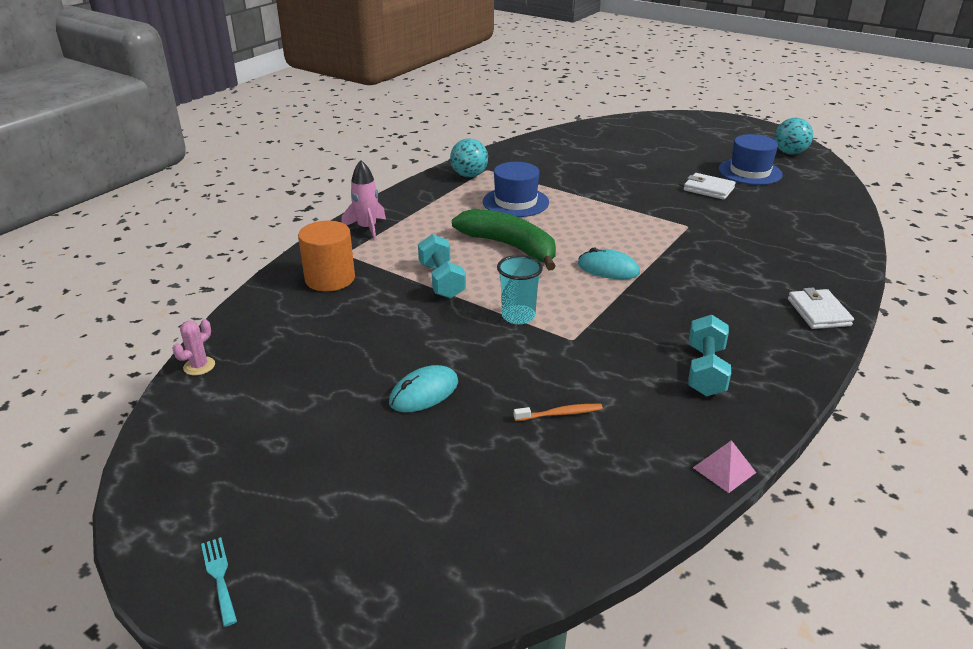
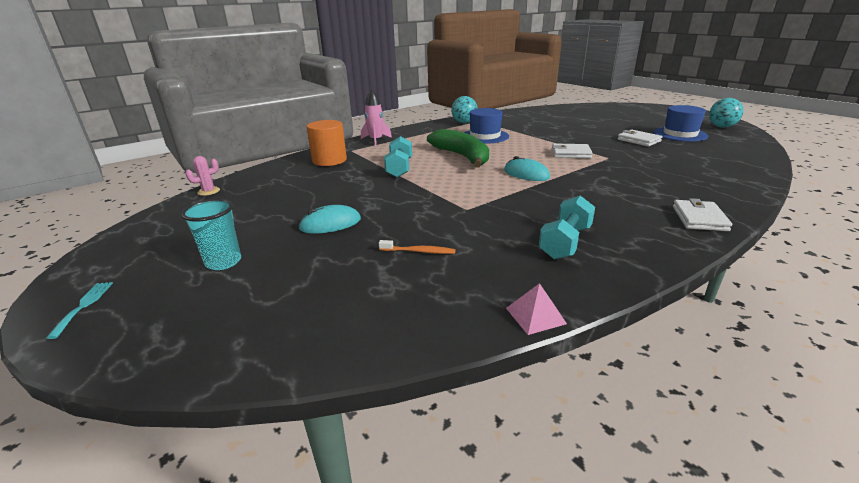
camera: 20 degrees right, 5 degrees down
turquoise cup [497,255,543,324] -> turquoise cup moved to [181,199,241,270]
none -> white wallet [552,143,593,158]

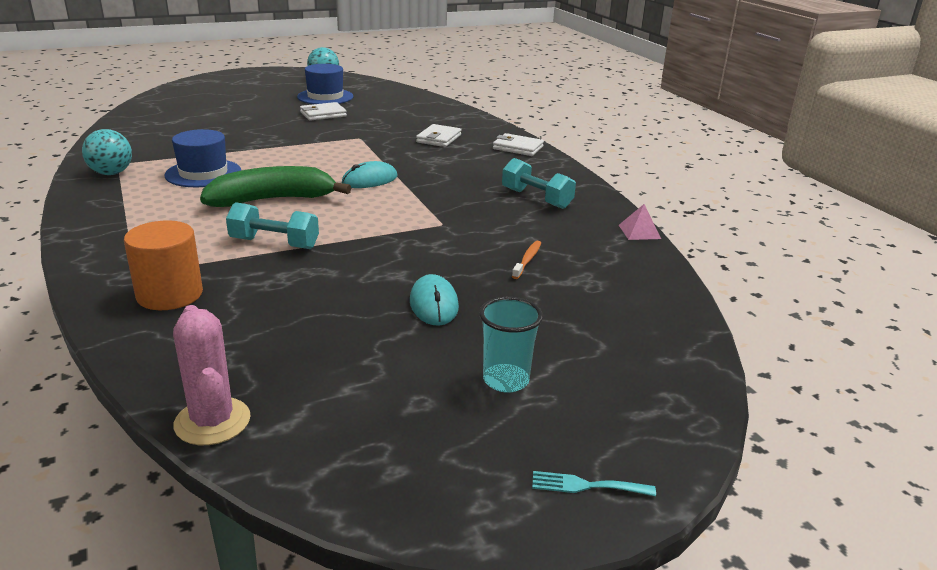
camera: 80 degrees left, 0 degrees up
pink cactus [185,156,220,196] -> pink cactus [173,305,251,445], size x1.73
pink rocket [361,89,392,146] -> none
white wallet [552,143,593,158] -> white wallet moved to [416,124,461,147]

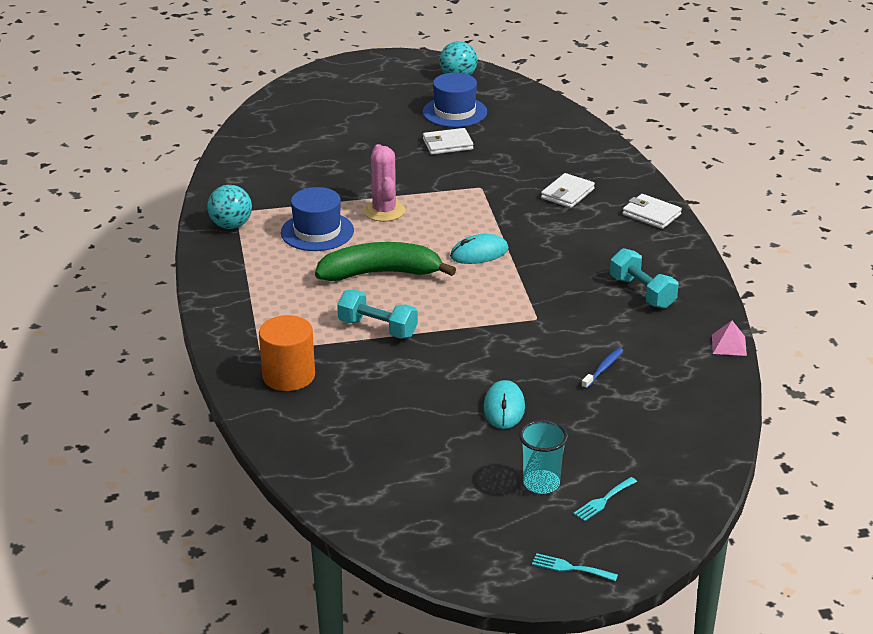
camera: 15 degrees right, 5 degrees up
pink cactus [173,305,251,445] -> pink cactus moved to [364,144,405,222]
orange toothbrush [512,241,541,279] -> blue toothbrush [581,348,623,389]
none -> turquoise fork [573,477,637,521]

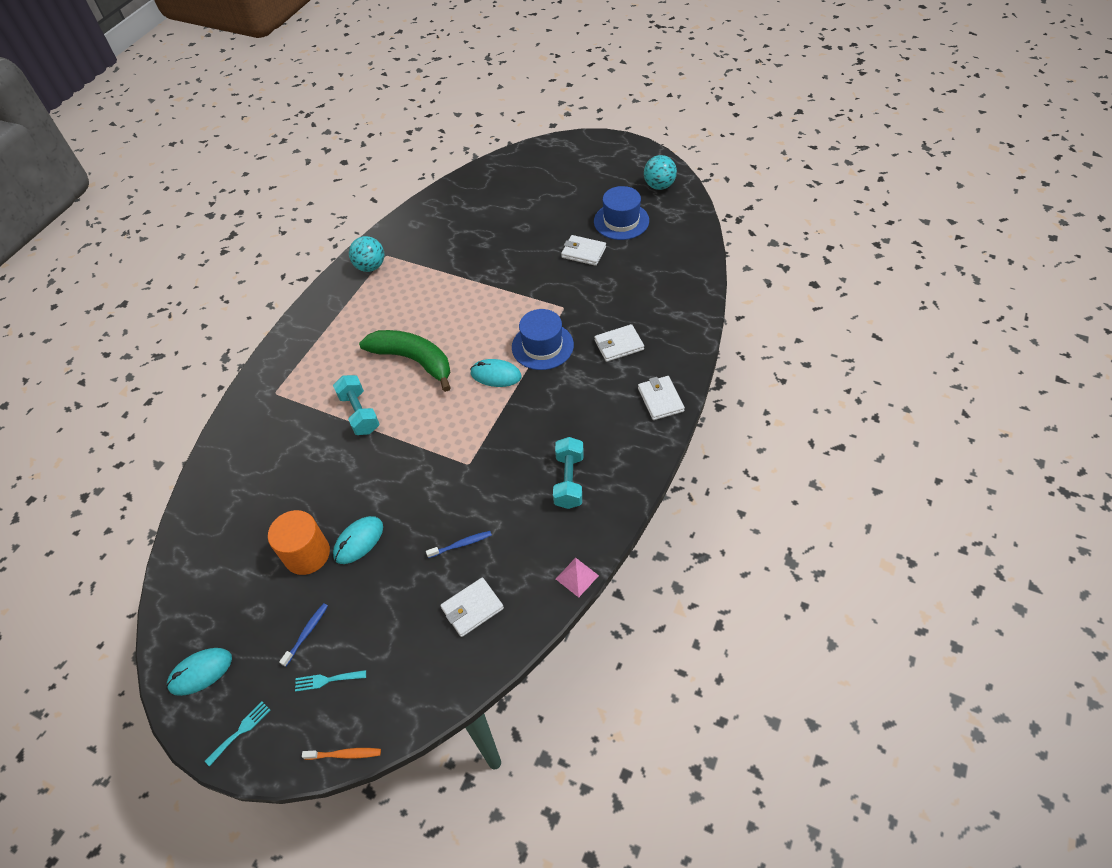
camera: 40 degrees right, 20 degrees up
orange cylinder [259,315,315,391] -> orange cylinder moved to [268,510,330,575]
blue hat [281,187,354,251] -> blue hat moved to [512,309,574,370]
pink cactus [364,144,405,222] -> none
turquoise cup [519,420,568,494] -> blue toothbrush [279,603,328,667]
turquoise fork [532,553,618,581] -> turquoise fork turned 75 degrees clockwise [205,702,270,767]
none -> turquoise mouse [166,648,232,696]
none -> orange toothbrush [302,748,381,760]
none -> white wallet [440,577,504,637]

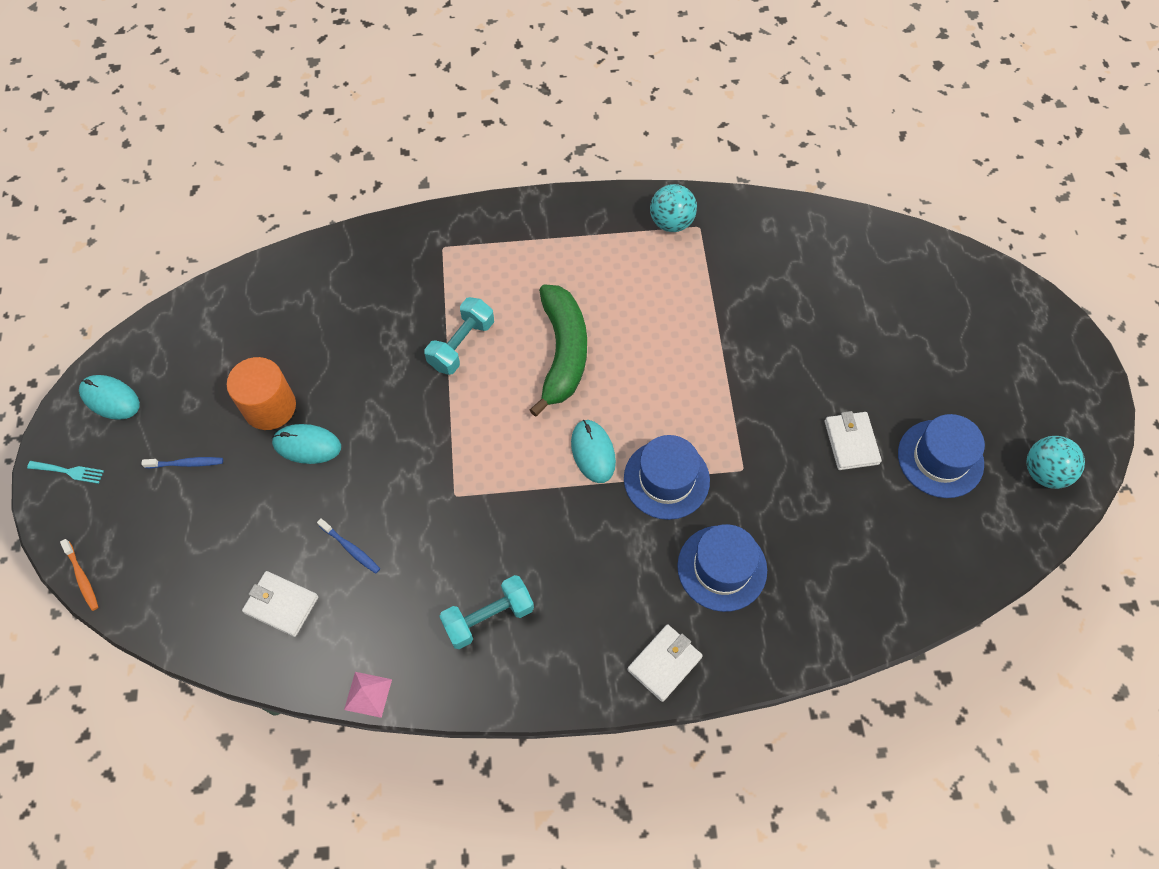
camera: 55 degrees right, 10 degrees up
turquoise fork [295,670,366,692] -> none
white wallet [594,324,644,362] -> blue hat [677,524,767,612]

